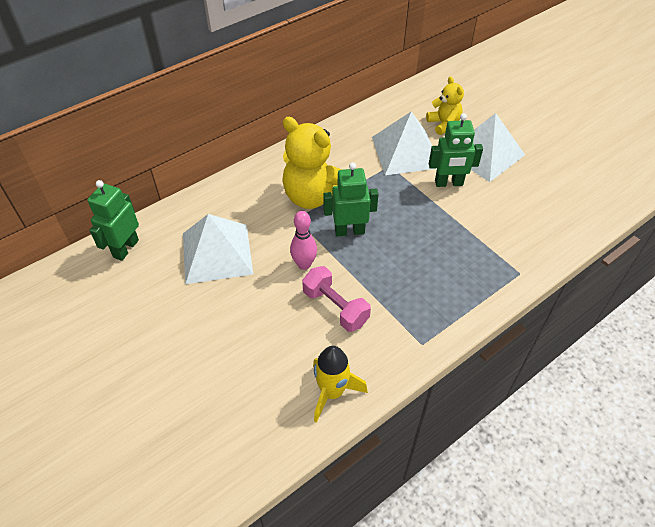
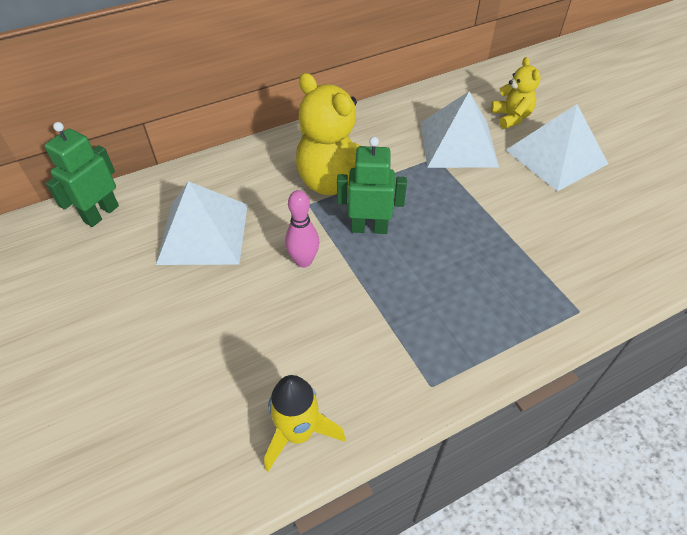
camera: 10 degrees right, 0 degrees up
pink dumbbell [302,266,371,332] -> none
green robot [429,113,483,187] -> none

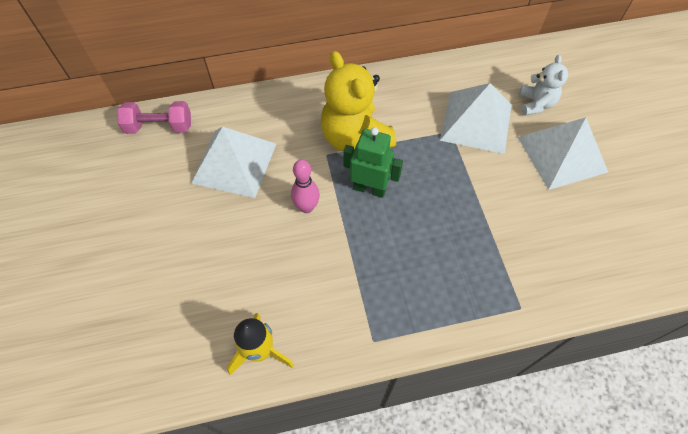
camera: 15 degrees right, 10 degrees up
green robot [44,122,119,227] -> pink dumbbell [117,101,191,134]
yellow teddy bear [491,57,541,129] -> white teddy bear [519,55,568,115]

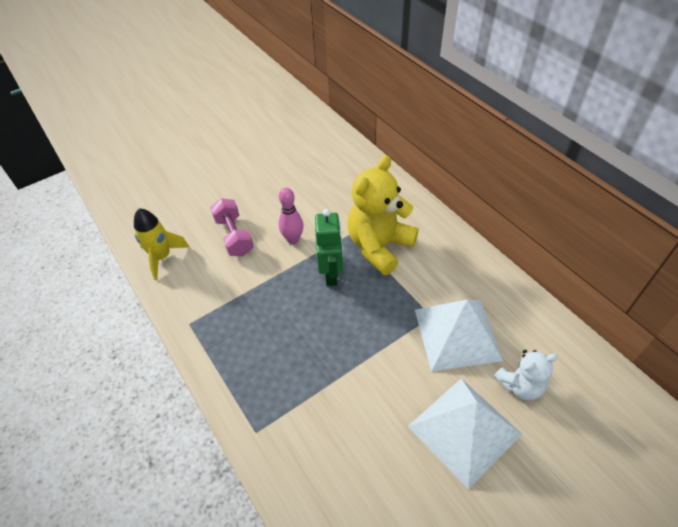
camera: 70 degrees right, 10 degrees down
pink dumbbell [117,101,191,134] -> pink dumbbell moved to [210,198,254,256]
white pyramid [191,127,276,198] -> none

